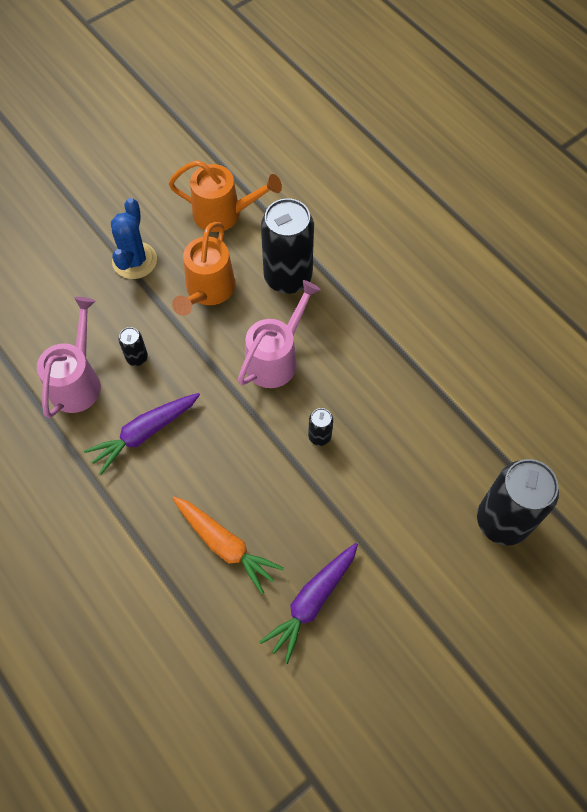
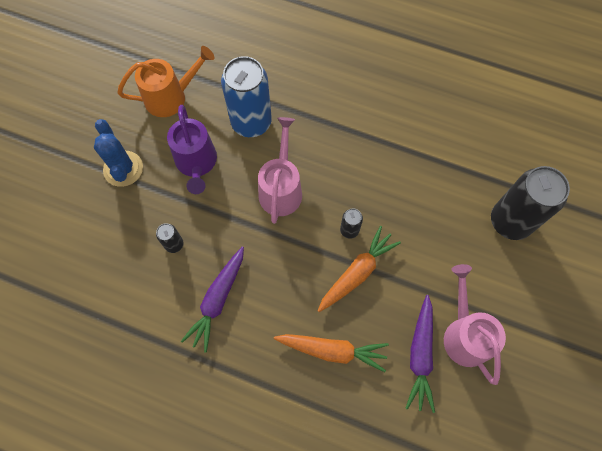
camera: 30 degrees left, 5 degrees up
pink watering can [37,297,101,418] -> pink watering can moved to [444,264,506,385]
orange watering can [172,222,235,316] -> purple watering can [167,105,217,194]
black can [261,198,314,294] -> blue can [221,56,272,137]
none -> orange carrot [318,226,401,312]

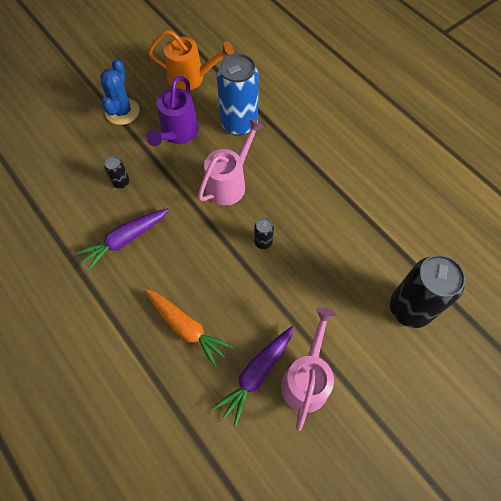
camera: 30 degrees right, 5 degrees down
orange carrot [318,226,401,312] -> none

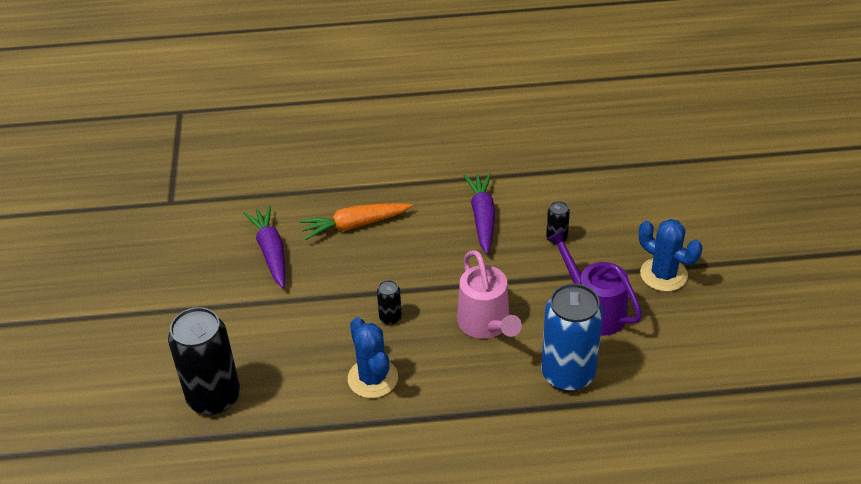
camera: 125 degrees right, 20 degrees down
orange watering can [148,30,234,91] -> none
pink watering can [281,307,336,431] -> none
none -> blue cactus [348,317,398,398]

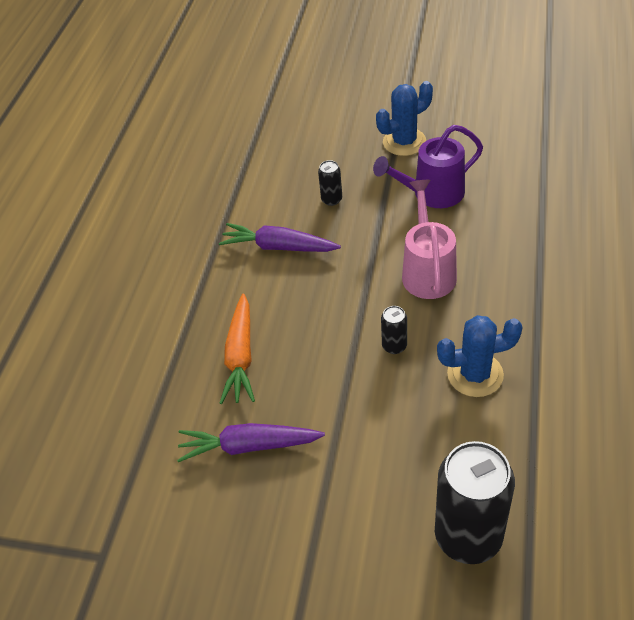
camera: 70 degrees left, 5 degrees up
pink watering can [457,250,522,339] -> pink watering can turned 90 degrees counterclockwise [402,180,457,299]
blue can [541,283,603,392] -> none

